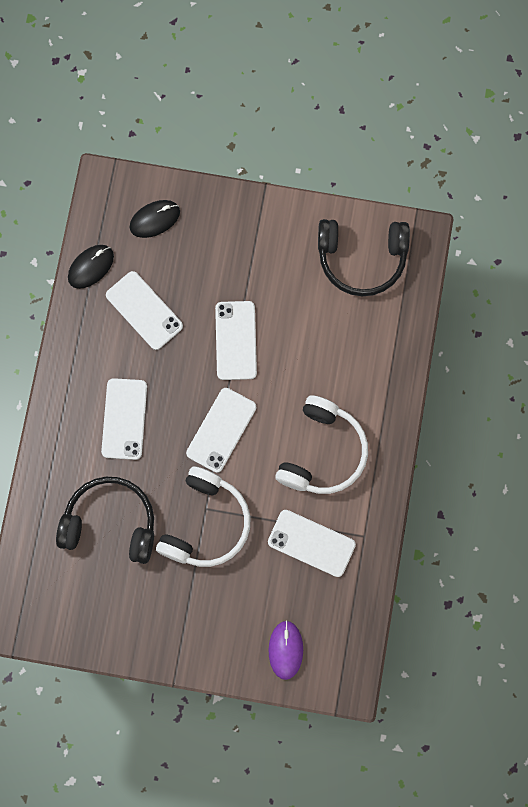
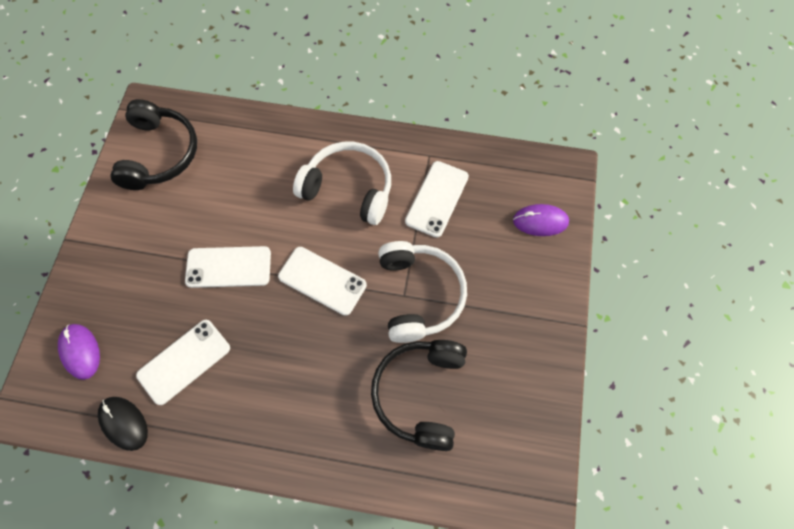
camera: 90 degrees left, 10 degrees down
white phone [101,378,147,460] -> none
black mouse [129,200,180,238] -> purple mouse [58,324,100,380]
white headphones [156,467,250,567] -> white headphones turned 60 degrees clockwise [378,241,467,343]

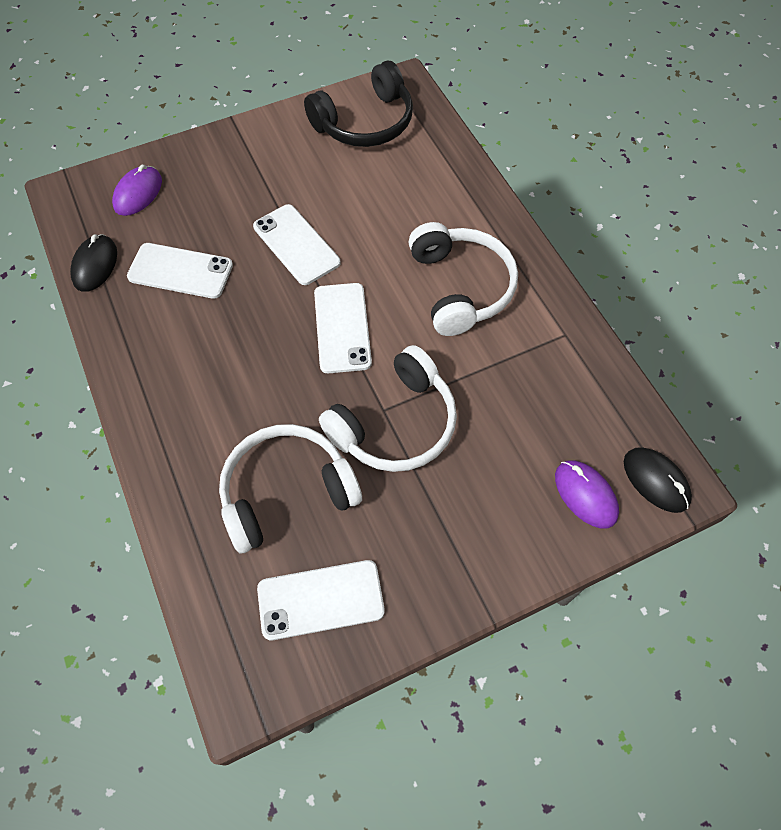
camera: 55 degrees right, 5 degrees down
black headphones [371,340,467,451] -> white headphones [219,424,362,553]
white phone [405,161,469,238] -> white phone moved to [257,560,385,640]
none -> black mouse [624,447,692,513]

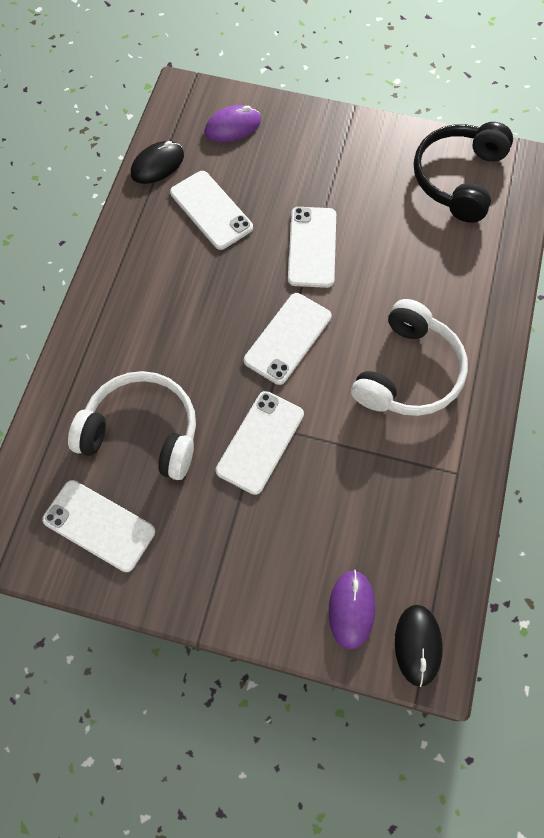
camera: 40 degrees right, 5 degrees up
black headphones [304,61,413,147] -> black headphones turned 105 degrees clockwise [414,122,513,223]
white headphones [319,345,457,472] -> white phone [216,391,304,495]

